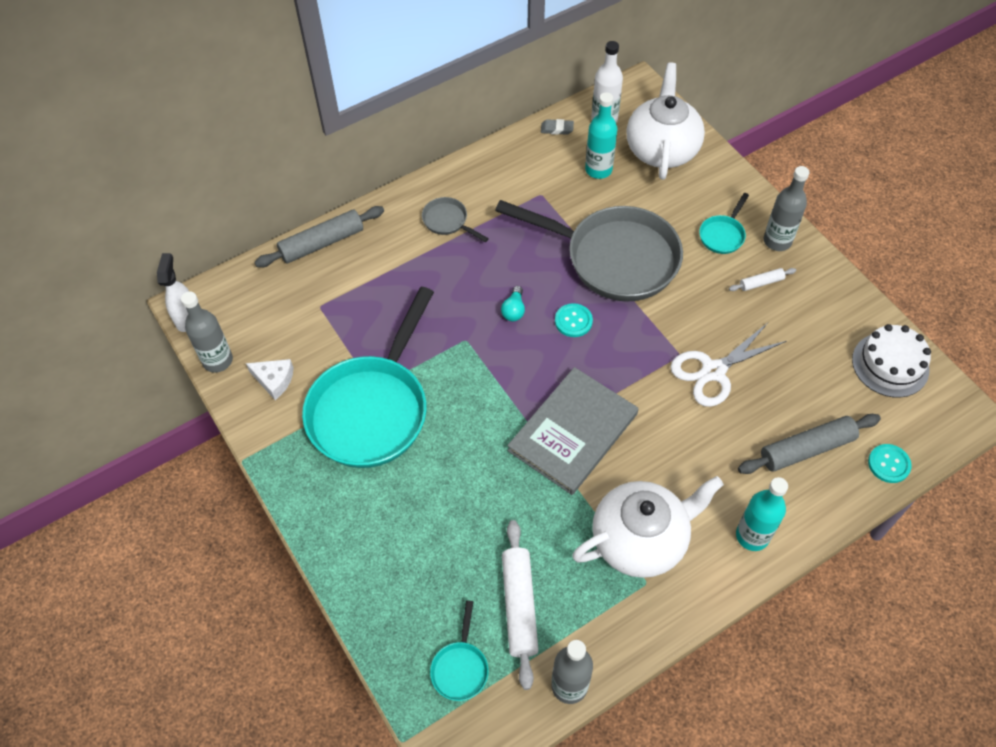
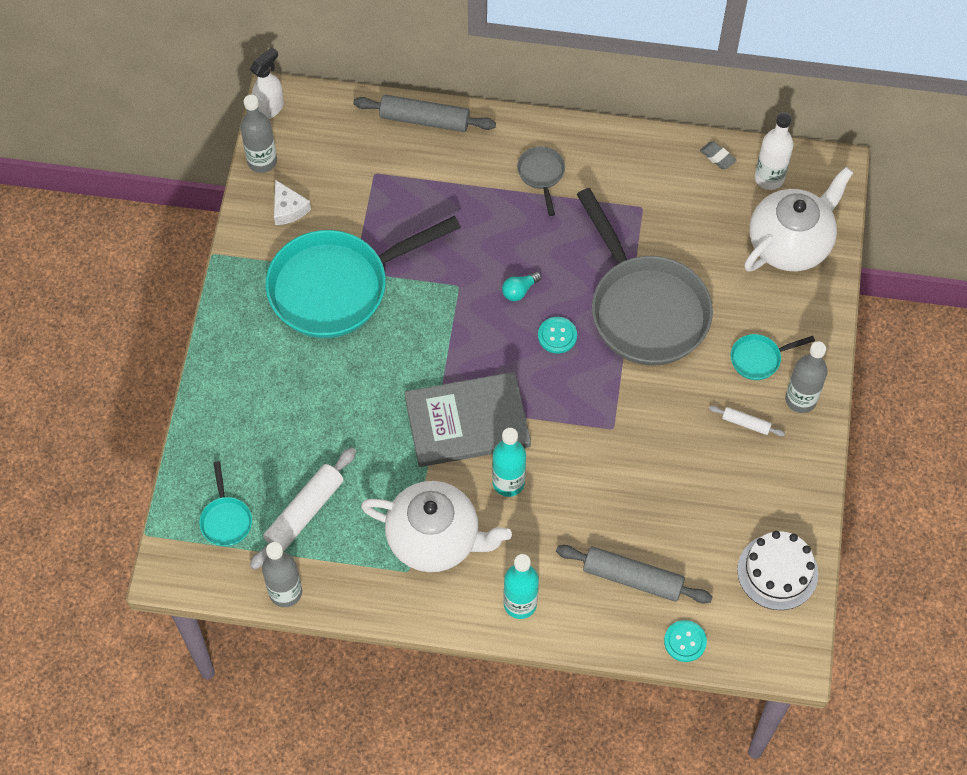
camera: 40 degrees right, 5 degrees up
turquoise pan [430,600,489,701] -> turquoise pan turned 60 degrees counterclockwise [199,461,252,547]
turquoise bottle [585,92,617,179] -> turquoise bottle moved to [492,428,526,497]
white scissors [670,323,787,407] -> none

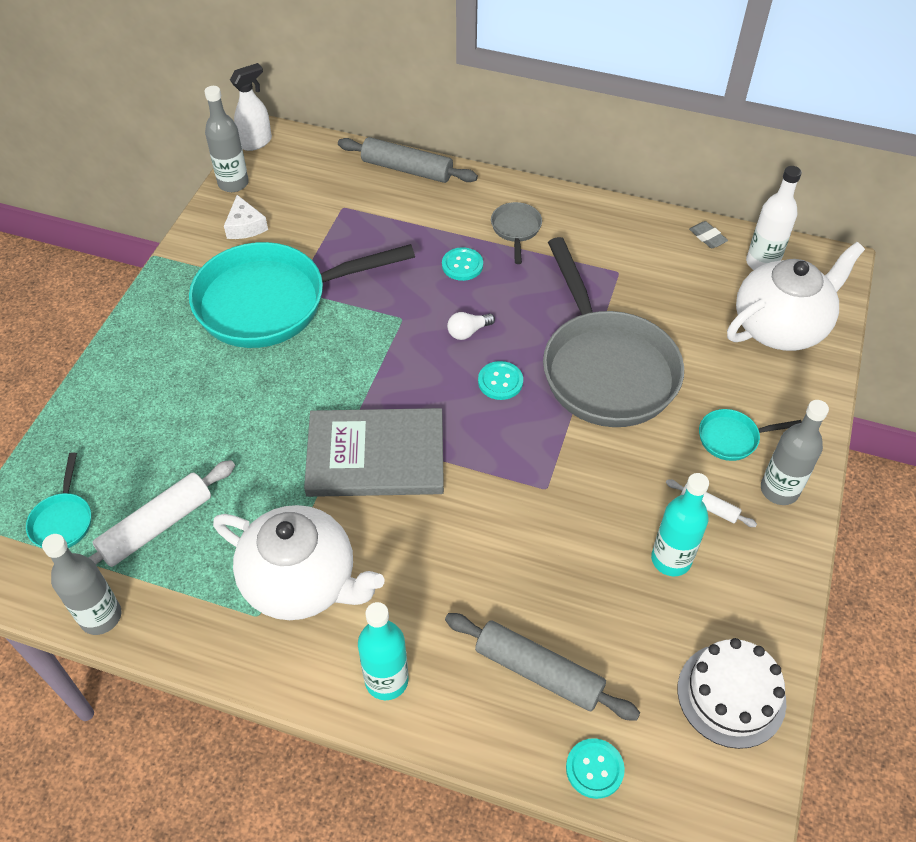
camera: 10 degrees right, 10 degrees down
turquoise bottle [492,428,526,497] -> turquoise bottle moved to [651,473,709,576]
turquoise light bulb [502,271,542,301] -> white light bulb [447,312,495,340]
none -> turquoise button [442,247,483,281]

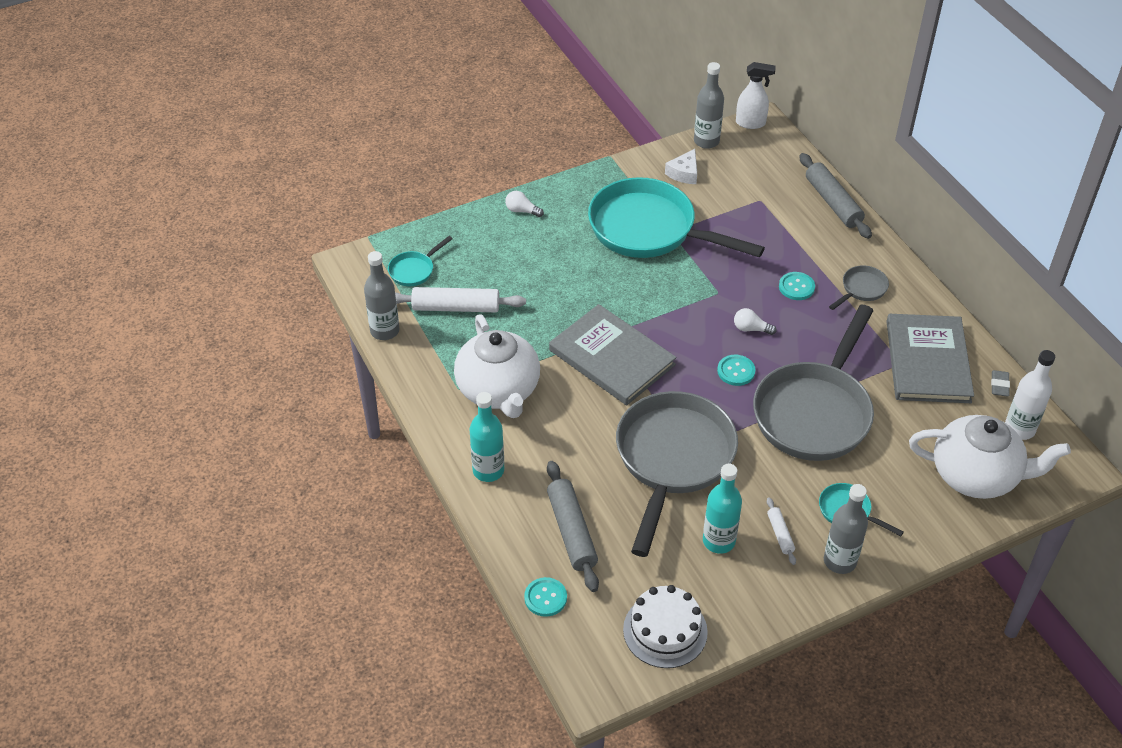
camera: 45 degrees right, 5 degrees down
none -> white light bulb [505,191,544,217]
none -> grey pan [616,391,738,557]
none -> grey book [886,314,974,403]

